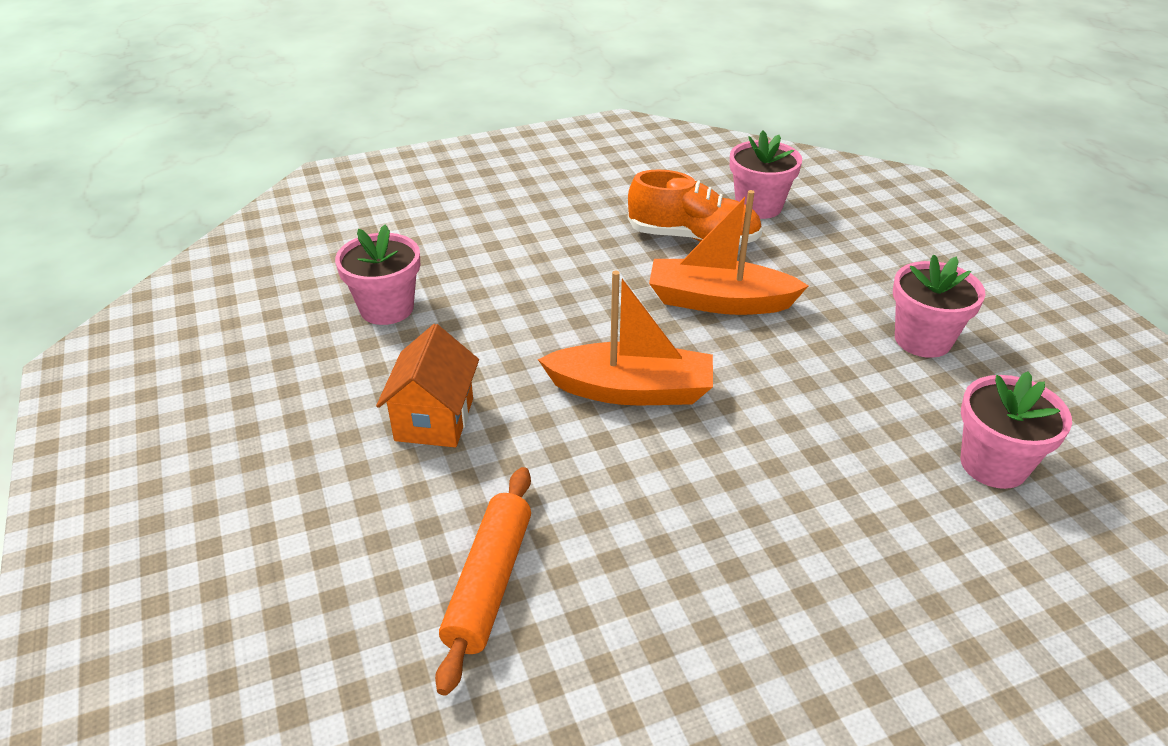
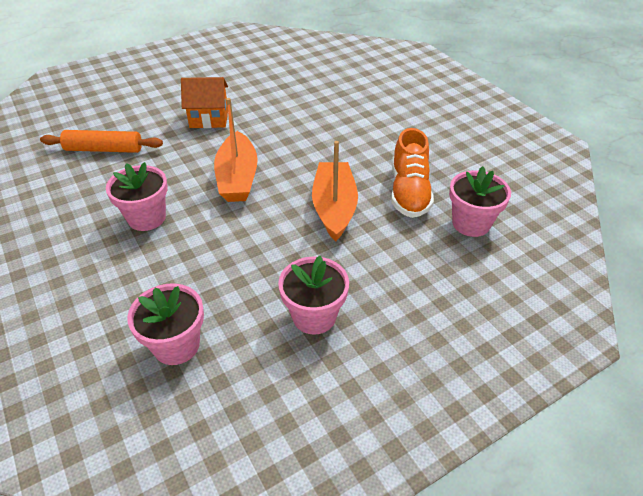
camera: 80 degrees right, 5 degrees up
pink flower pot [335,224,420,325] -> pink flower pot moved to [106,162,168,231]

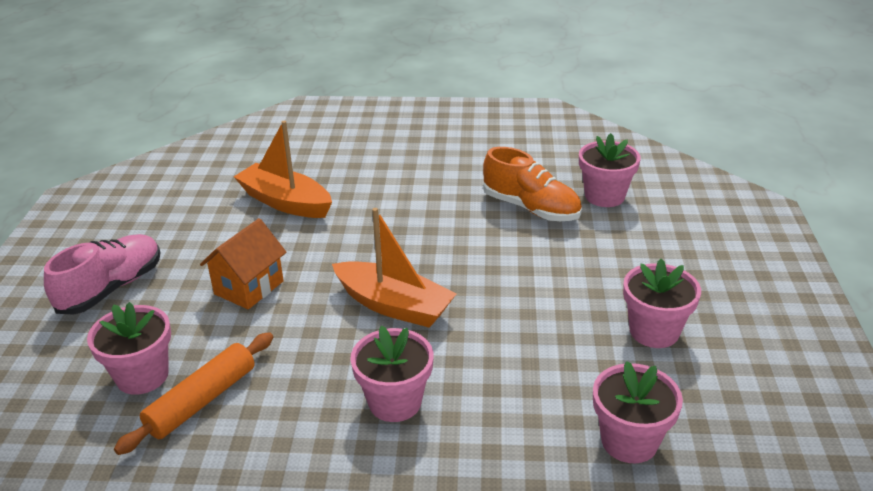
camera: 55 degrees left, 10 degrees down
orange boat [312,141,358,241] -> orange boat moved to [234,121,332,218]
none -> pink shoe [44,234,161,315]
none -> pink flower pot [87,302,171,395]

